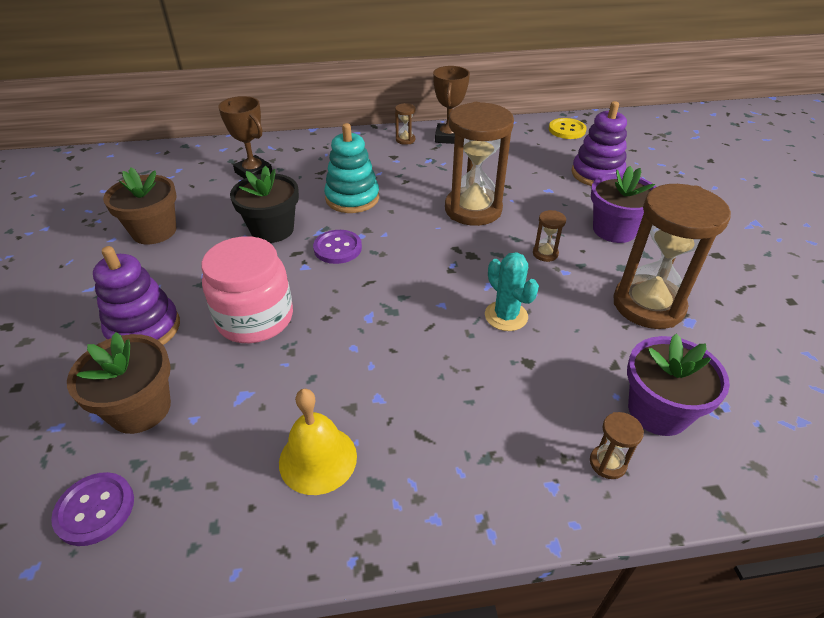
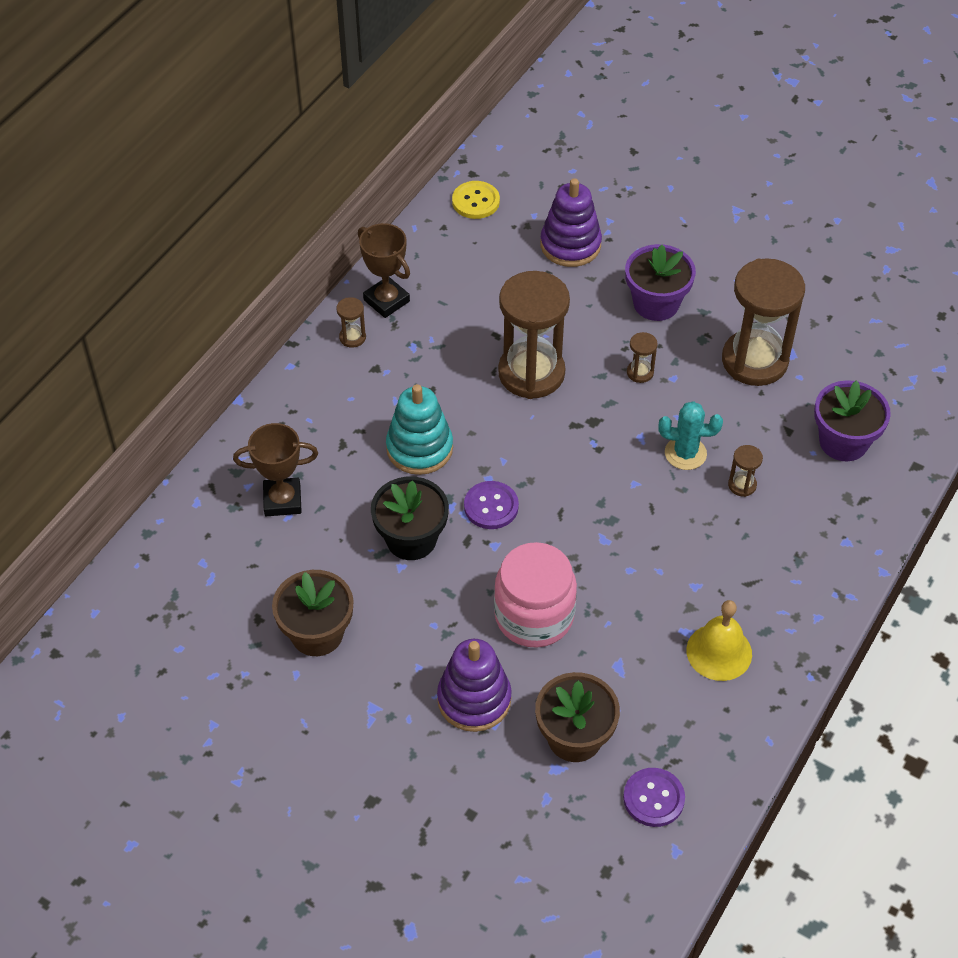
camera: 50 degrees left, 10 degrees up
brown hourglass [590,412,644,479] -> brown hourglass moved to [728,445,763,497]

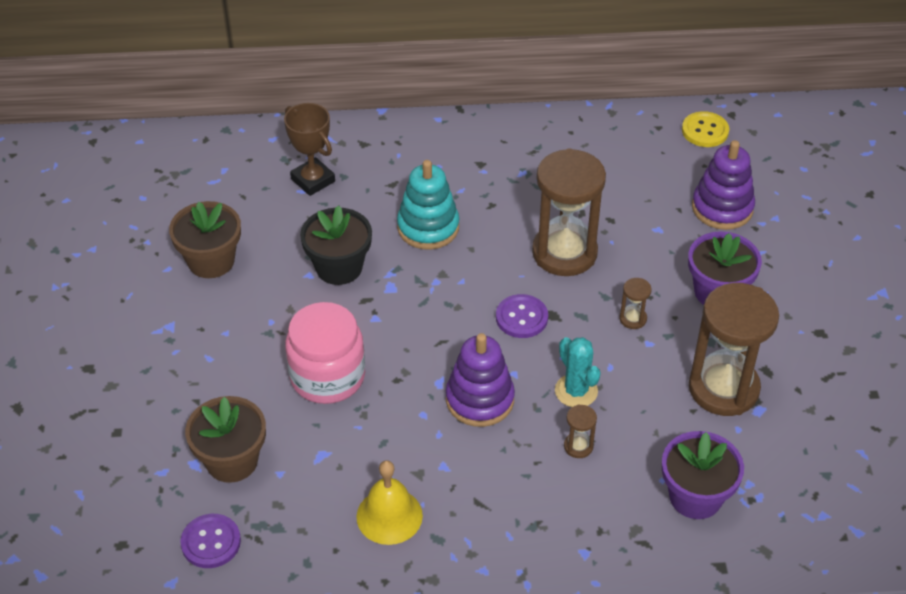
camera: 55 degrees right, 5 degrees down
brown hourglass [337,297,366,348] -> none
brown trophy [358,223,410,318] -> none
purple stacking toy [437,639,512,732] -> purple stacking toy moved to [446,333,515,427]
purple button [464,481,519,529] -> purple button moved to [496,294,548,338]

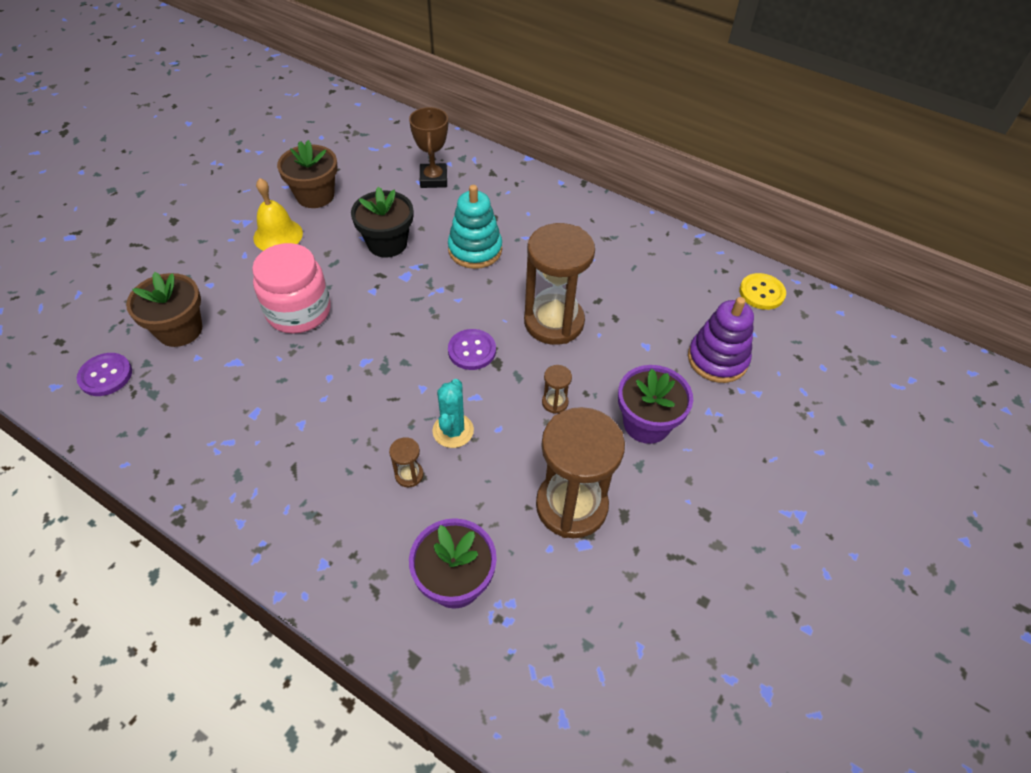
camera: 35 degrees right, 5 degrees up
yellow bell [356,460,423,545] -> yellow bell moved to [253,178,303,251]
purple stacking toy [446,333,515,427] -> none

